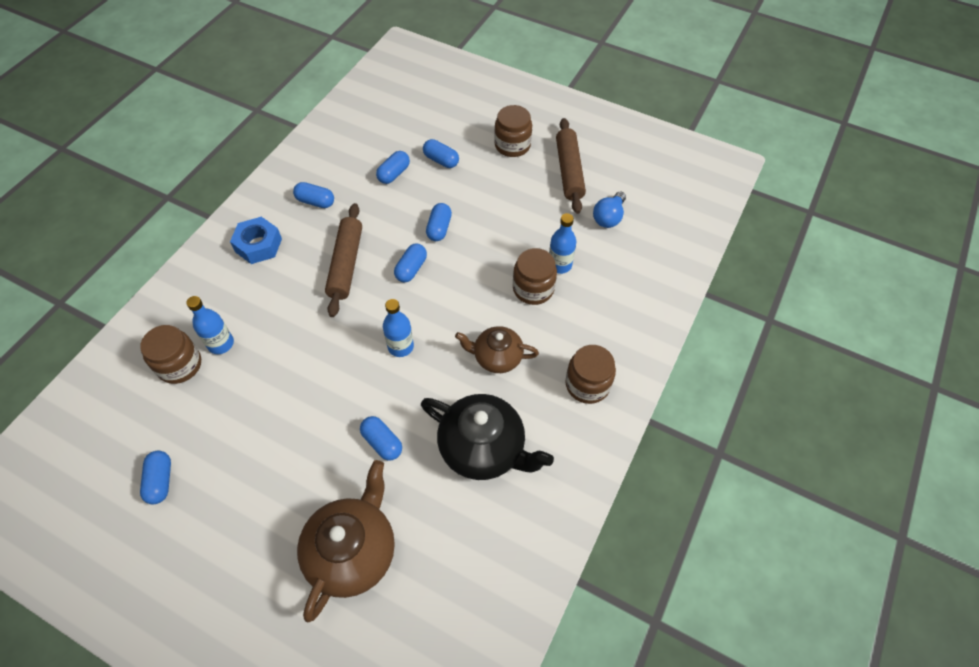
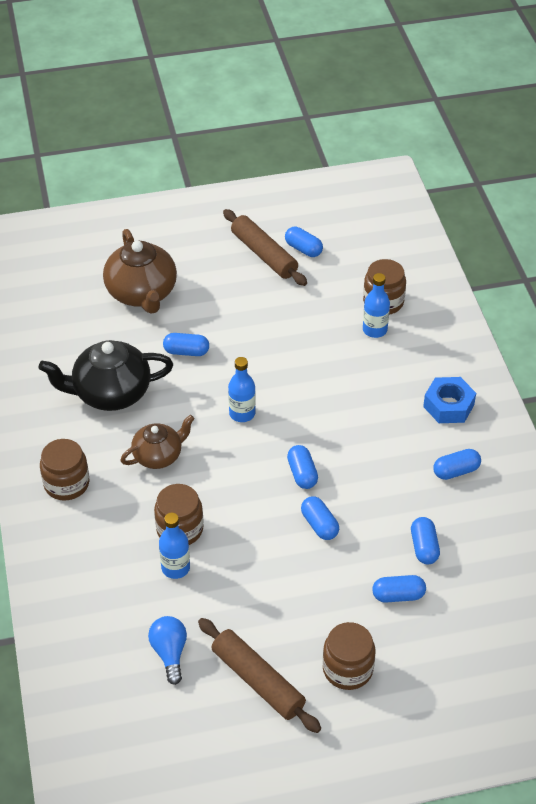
camera: 140 degrees right, 10 degrees down
brown rolling pin [325,203,362,317] -> brown rolling pin moved to [223,209,307,286]

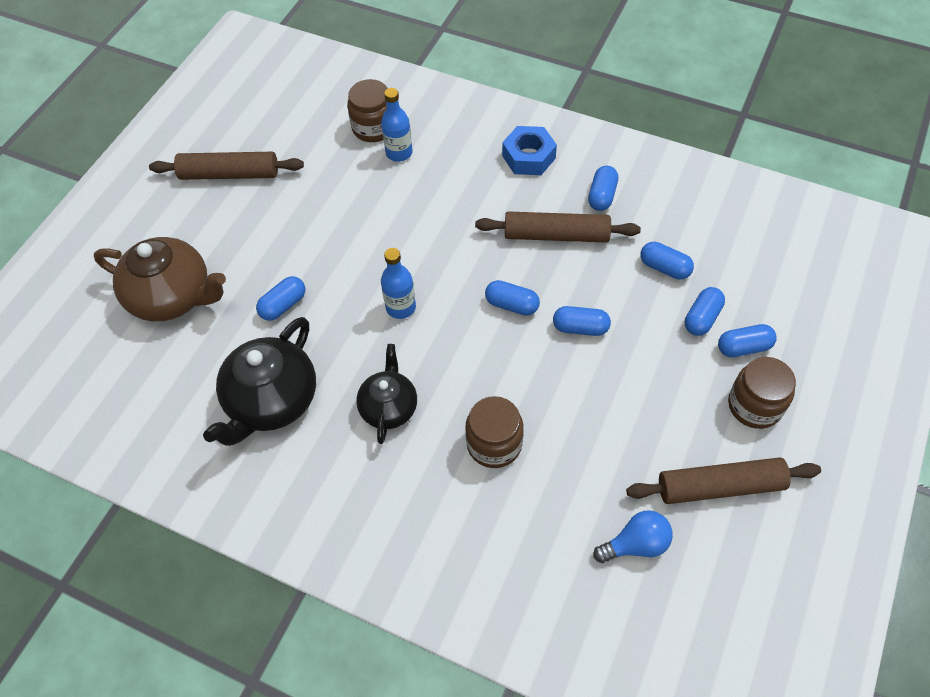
camera: 50 degrees left, 10 degrees up
brown jar [40,439,89,501] -> none
brown teapot [120,415,195,469] -> black teapot [356,344,417,444]
blue light bulb [148,616,187,685] -> blue light bulb turned 135 degrees clockwise [593,510,673,563]
blue bottle [159,513,190,579] -> none
blue capsule [285,227,323,257] -> blue capsule moved to [718,324,777,357]
none -> brown rolling pin [475,211,641,243]

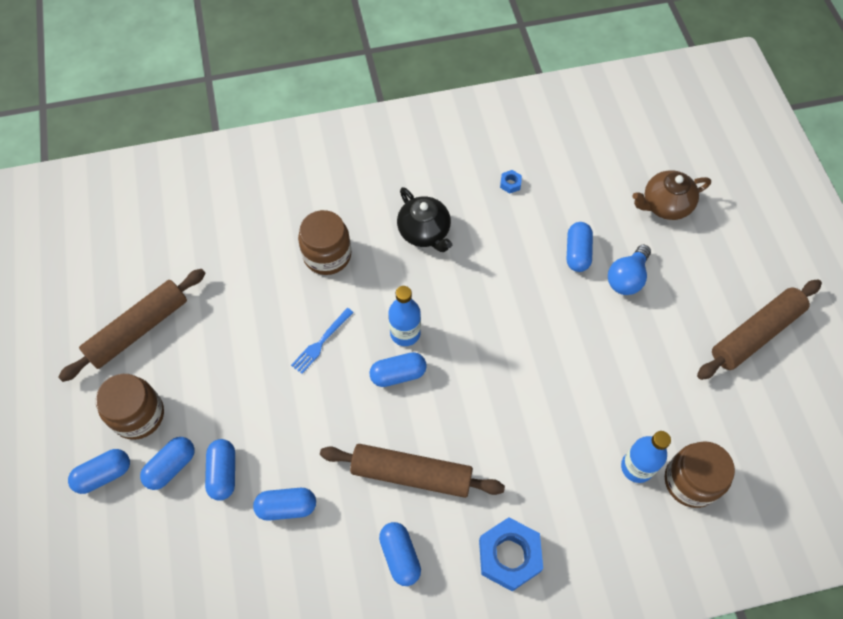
camera: 140 degrees right, 5 degrees up
brown teapot [94,237,226,321] -> brown teapot [633,170,711,220], size x0.62
black teapot [203,317,316,446] -> blue nut [500,170,522,194]
blue bottle [381,248,416,319] -> blue bottle moved to [388,286,421,346]
brown rolling pin [475,211,641,243] -> brown rolling pin turned 45 degrees clockwise [320,444,505,498]
blue capsule [553,306,611,336] -> blue capsule moved to [68,449,130,494]
blue light bulb [593,510,673,563] -> blue light bulb moved to [608,245,651,295]
none -> blue fork [291,308,354,374]

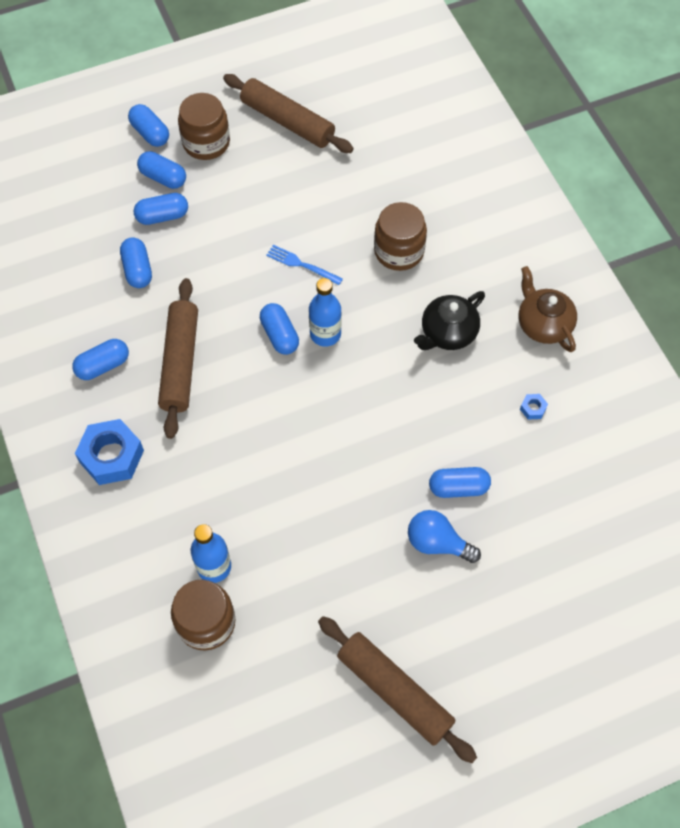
camera: 80 degrees right, 0 degrees up
brown teapot [633,170,711,220] -> brown teapot moved to [519,266,577,352]

